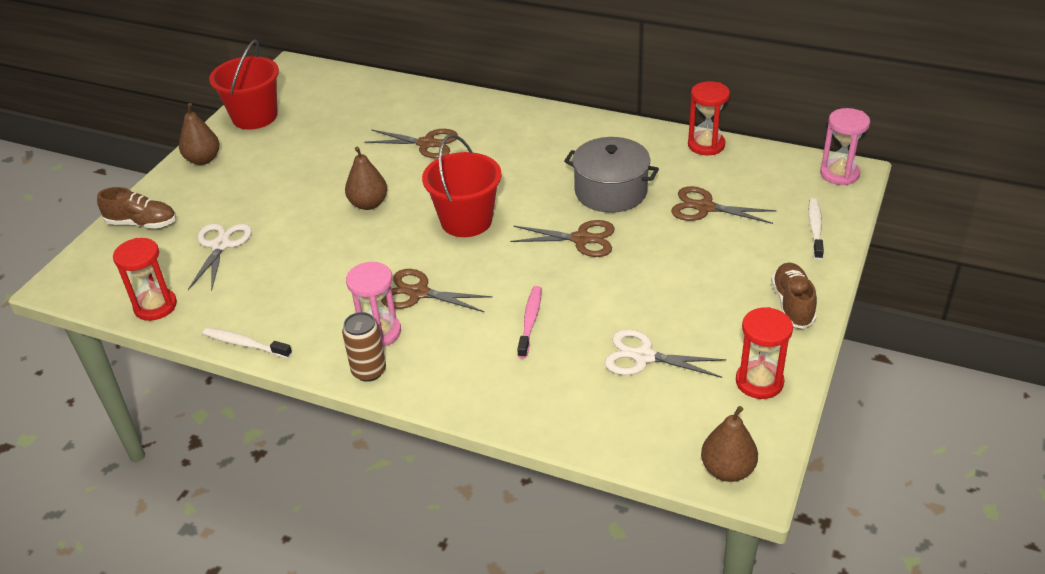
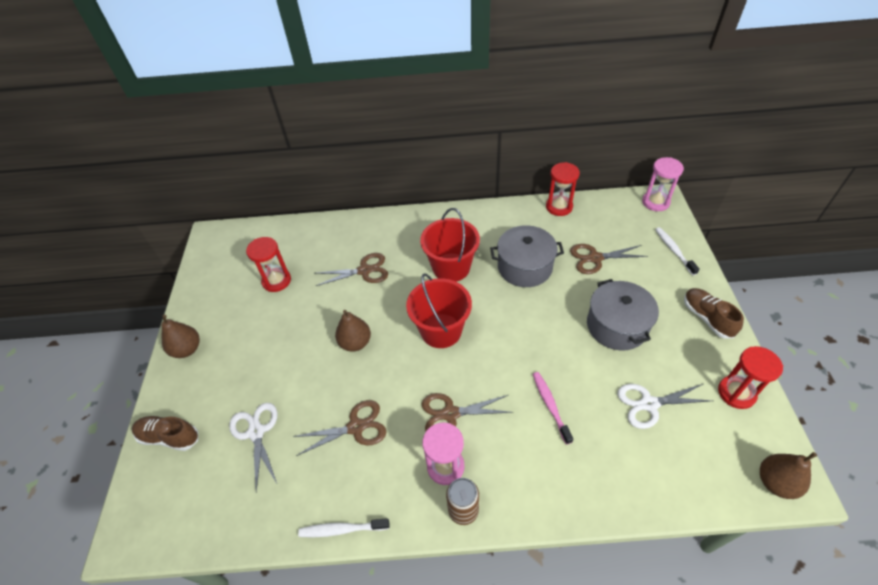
camera: 25 degrees left, 10 degrees up
brown shoe [97,187,176,229] -> brown shoe turned 150 degrees counterclockwise [132,416,198,451]
red hourglass [113,238,177,321] -> red hourglass moved to [246,237,291,292]
red bucket [209,40,279,129] -> red bucket moved to [420,208,480,282]
brown scissors [510,220,615,257] -> brown scissors moved to [293,400,386,456]
none -> grey pot [587,279,659,350]

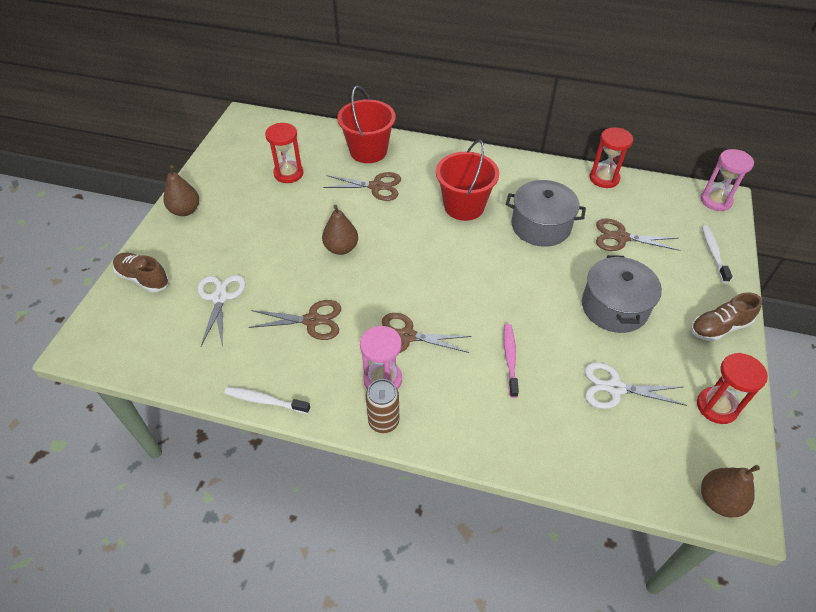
camera: 15 degrees right, 0 degrees up
red bucket [406,273,472,348] -> red bucket moved to [337,85,396,163]
brown shoe [684,288,744,339] -> brown shoe turned 105 degrees counterclockwise [691,292,762,342]

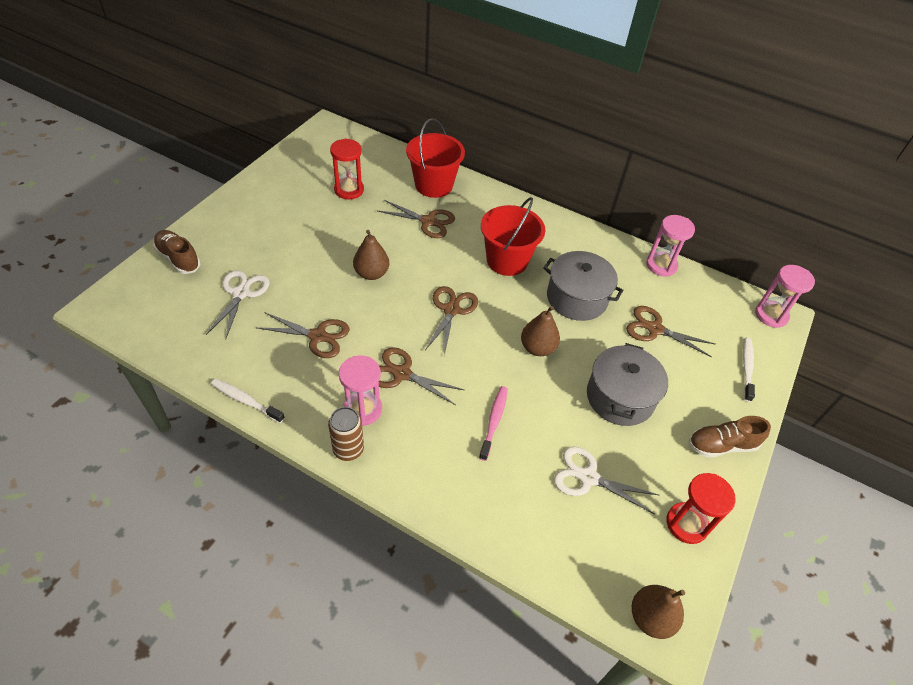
camera: 10 degrees right, 0 degrees up
brown pear [163,165,199,216] -> brown pear moved to [521,306,560,356]
red hourglass [590,127,633,188] -> pink hourglass [646,215,695,277]
none -> brown scissors [425,286,478,356]

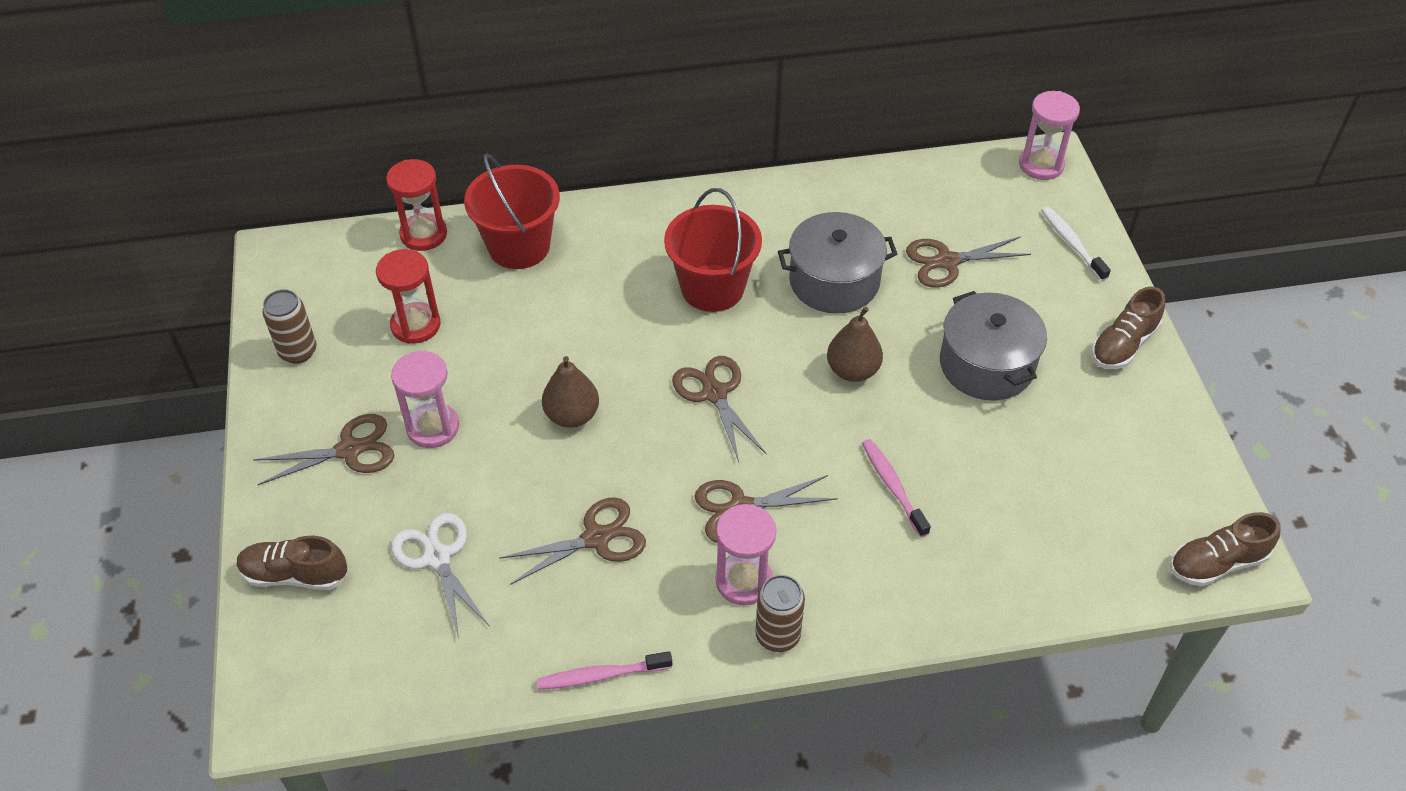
camera: 35 degrees left, 0 degrees up
white toothbrush [211,379,285,423] -> pink toothbrush [537,651,672,690]
brown scissors [378,200,455,238] -> brown scissors moved to [253,414,395,485]
white scissors [554,446,659,514] -> none
brown pear [632,585,685,639] -> brown shoe [1170,512,1281,586]
pink hourglass [646,215,695,277] -> pink hourglass moved to [391,350,459,448]
red hourglass [667,473,736,544] -> red hourglass moved to [386,159,447,251]
none -> brown can [263,289,316,364]

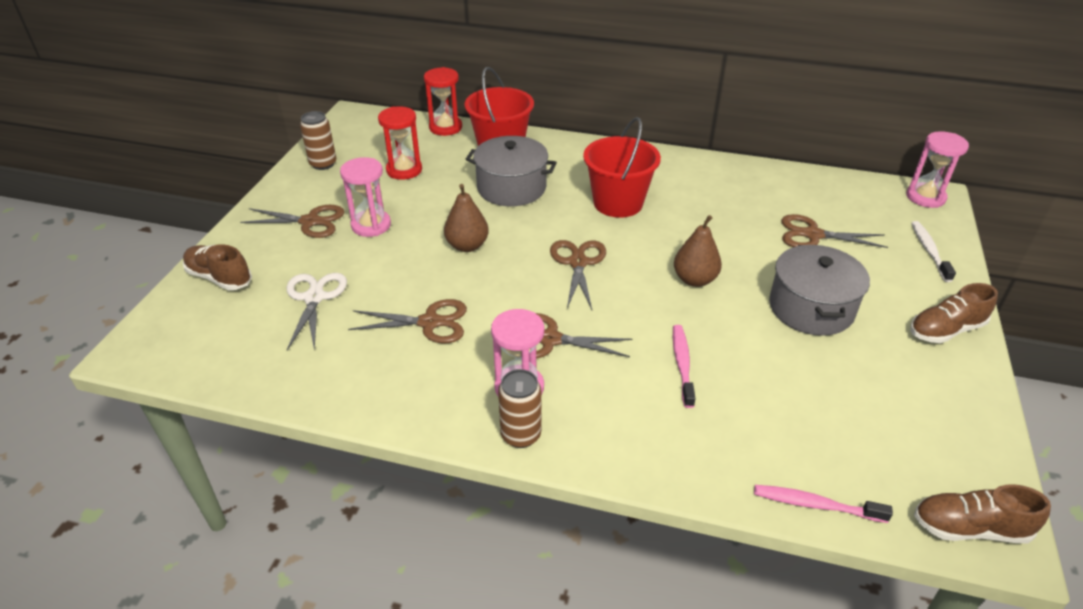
camera: 25 degrees right, 10 degrees down
pink toothbrush [537,651,672,690] -> pink toothbrush moved to [754,485,893,523]
grey pot [778,212,897,314] -> grey pot moved to [466,136,557,206]

